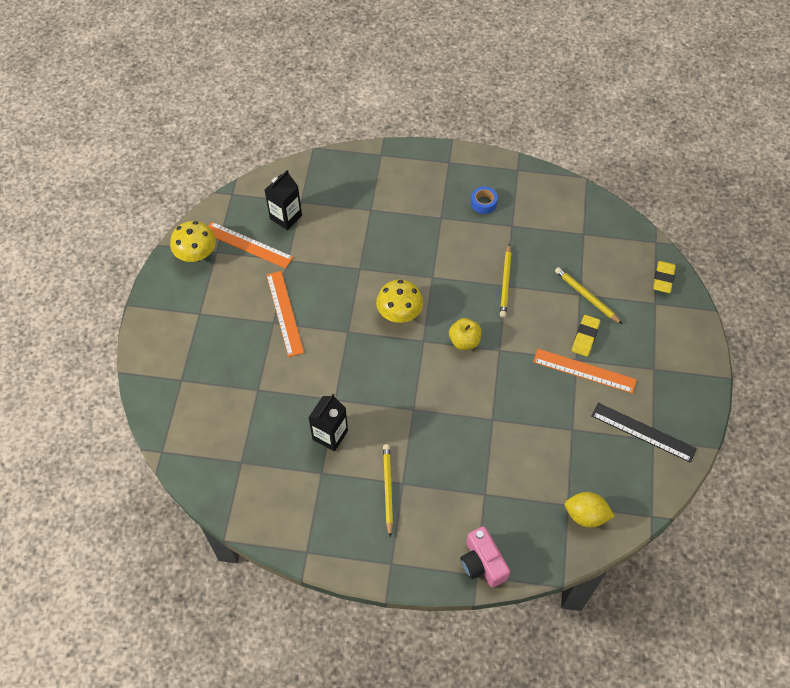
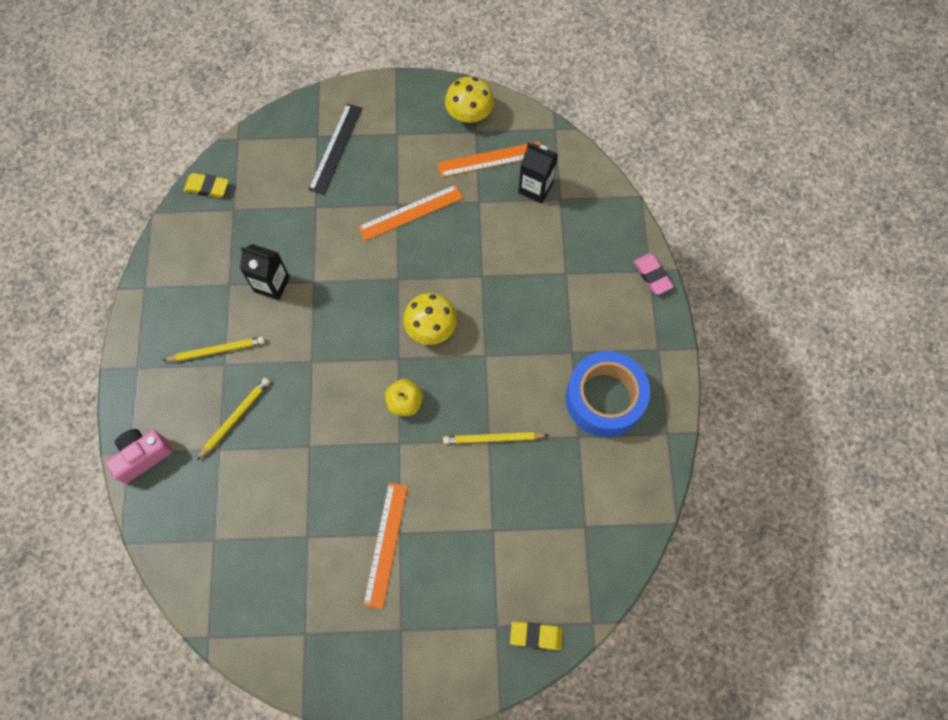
camera: 80 degrees right, 10 degrees up
orange ruler [208,222,293,268] -> orange ruler turned 60 degrees clockwise [437,141,541,177]
blue tape [471,187,498,214] -> blue tape [566,351,650,437], size x2.44
yellow pencil [555,267,622,324] -> yellow pencil moved to [197,378,270,460]
yellow lemon [565,492,615,527] -> none
yellow eraser [572,315,600,357] -> yellow eraser moved to [184,173,229,198]
black ruler [591,403,697,463] -> black ruler moved to [308,103,362,195]
none -> pink eraser [634,254,674,295]

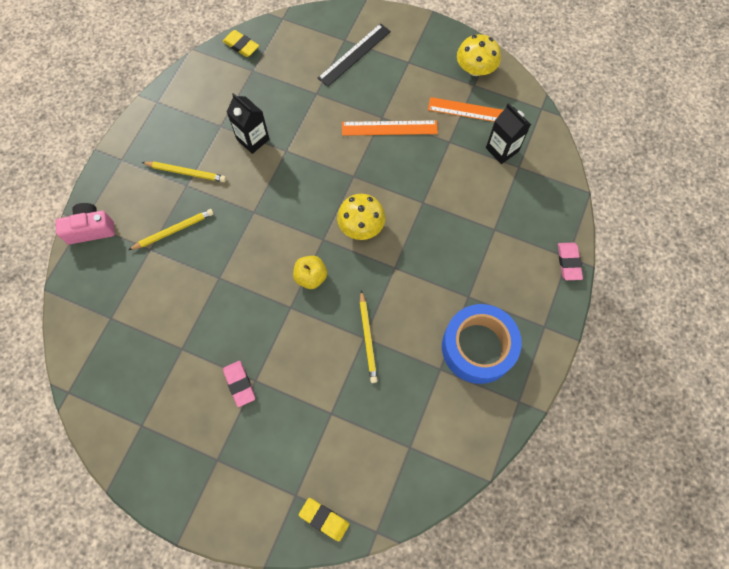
camera: 25 degrees right, 0 degrees up
orange ruler [363,483,408,609] -> pink eraser [223,361,255,407]
yellow pencil [443,432,549,444] -> yellow pencil turned 120 degrees counterclockwise [360,290,378,383]

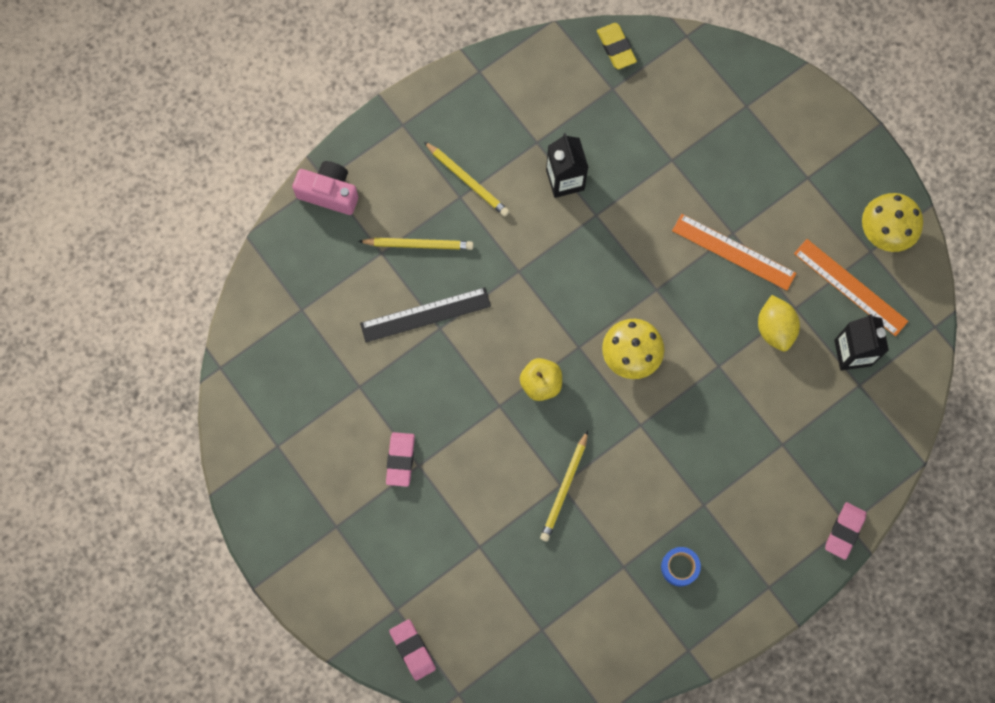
camera: 30 degrees right, 5 degrees up
yellow eraser [299,498,349,541] -> pink eraser [389,619,436,681]
black ruler [318,23,391,87] -> black ruler moved to [360,287,491,342]
blue tape [442,304,522,384] -> blue tape [661,547,701,586], size x0.41
none -> yellow lemon [758,295,800,351]

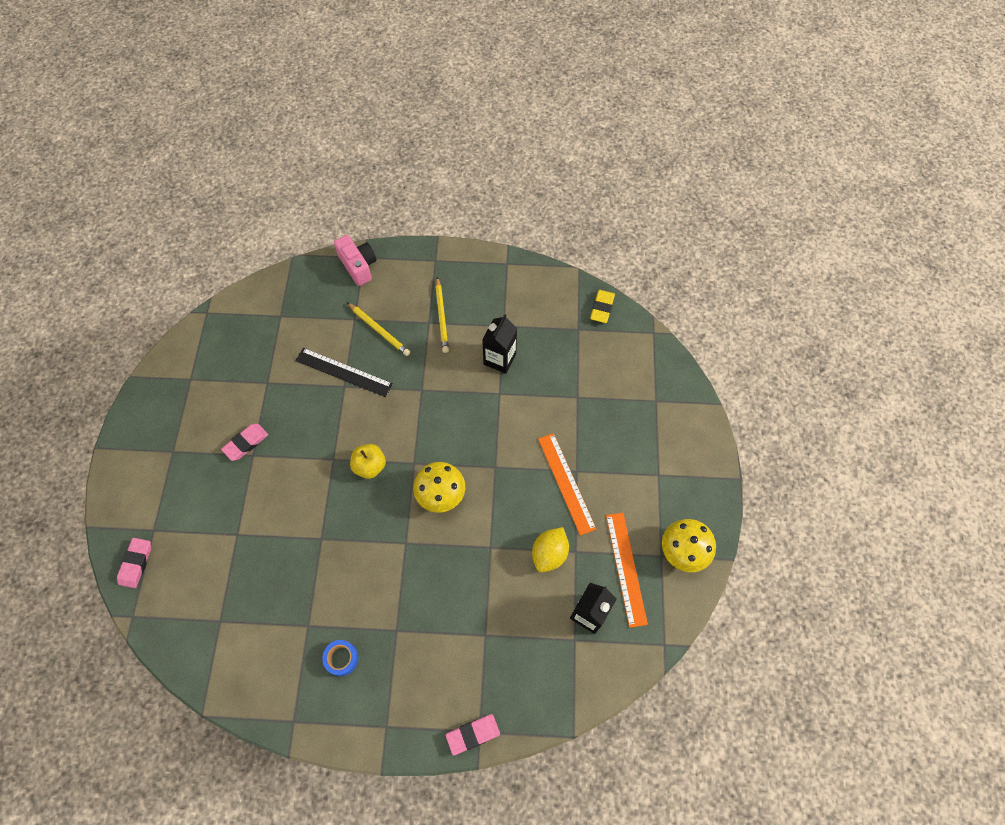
camera: 40 degrees right, 10 degrees down
yellow pencil [540,430,588,542] -> none

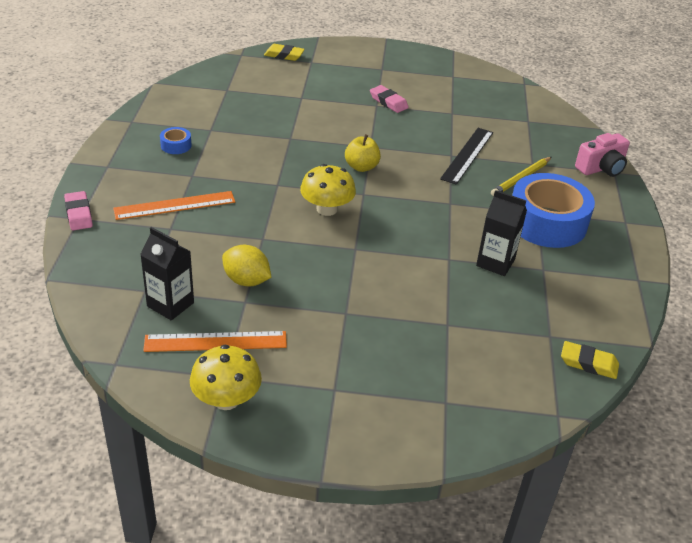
camera: 90 degrees right, 25 degrees down
pink eraser [117,538,151,588] -> yellow eraser [264,44,305,61]
yellow pencil [435,277,449,353] -> blue tape [512,173,595,248]
orange ruler [538,433,596,536] -> orange ruler moved to [113,191,235,220]

